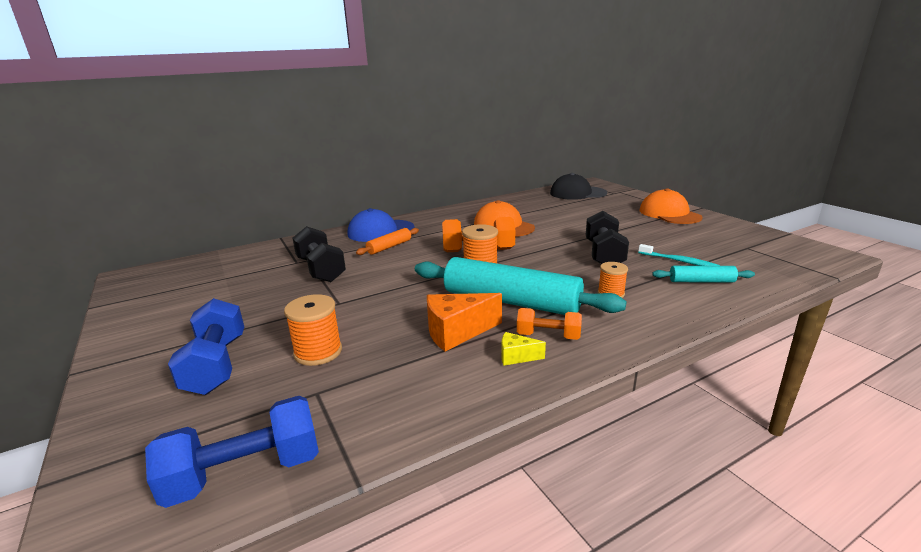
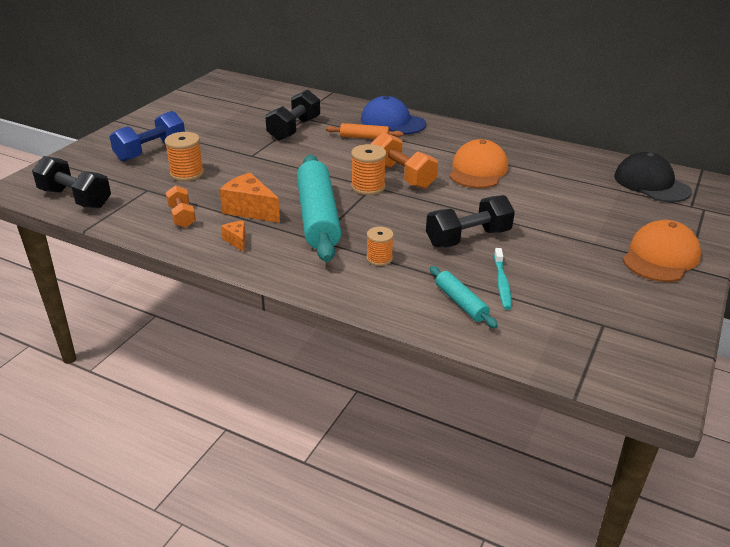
camera: 55 degrees right, 10 degrees up
blue dumbbell [145,396,319,508] -> black dumbbell [32,156,111,208]
yellow cheese [501,332,546,366] -> orange cheese [221,221,246,252]
orange dumbbell [517,308,582,340] -> orange dumbbell moved to [166,185,196,228]

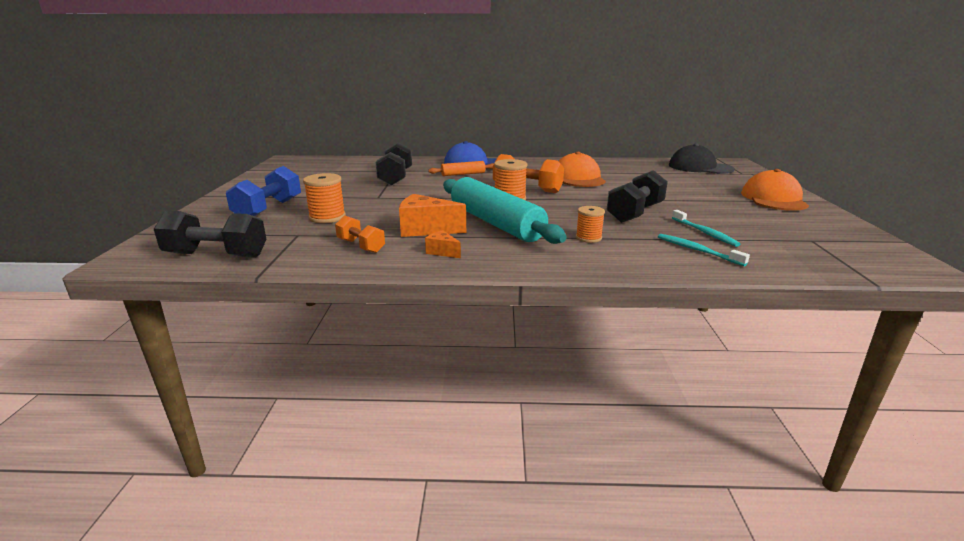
camera: 25 degrees left, 10 degrees down
turquoise rolling pin [430,266,498,328] -> turquoise toothbrush [658,234,750,266]

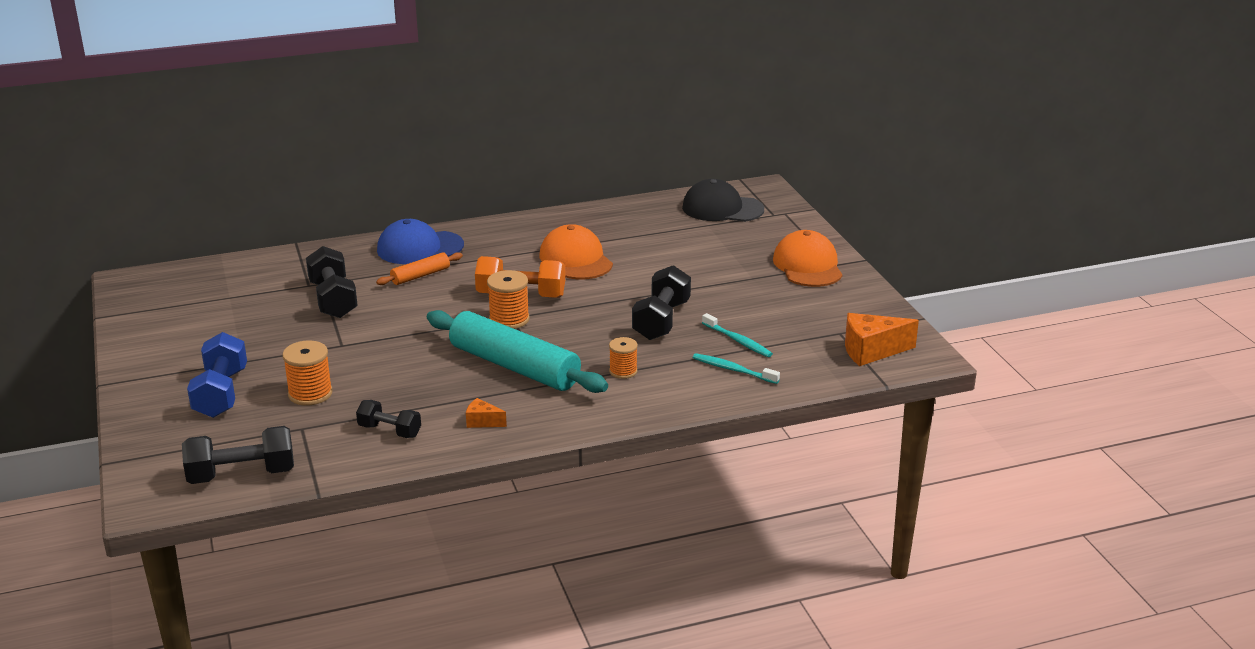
camera: 20 degrees left, 5 degrees up
orange dumbbell [335,215,385,253] -> black dumbbell [356,400,421,438]
orange cheese [399,194,466,237] -> orange cheese moved to [845,313,919,366]

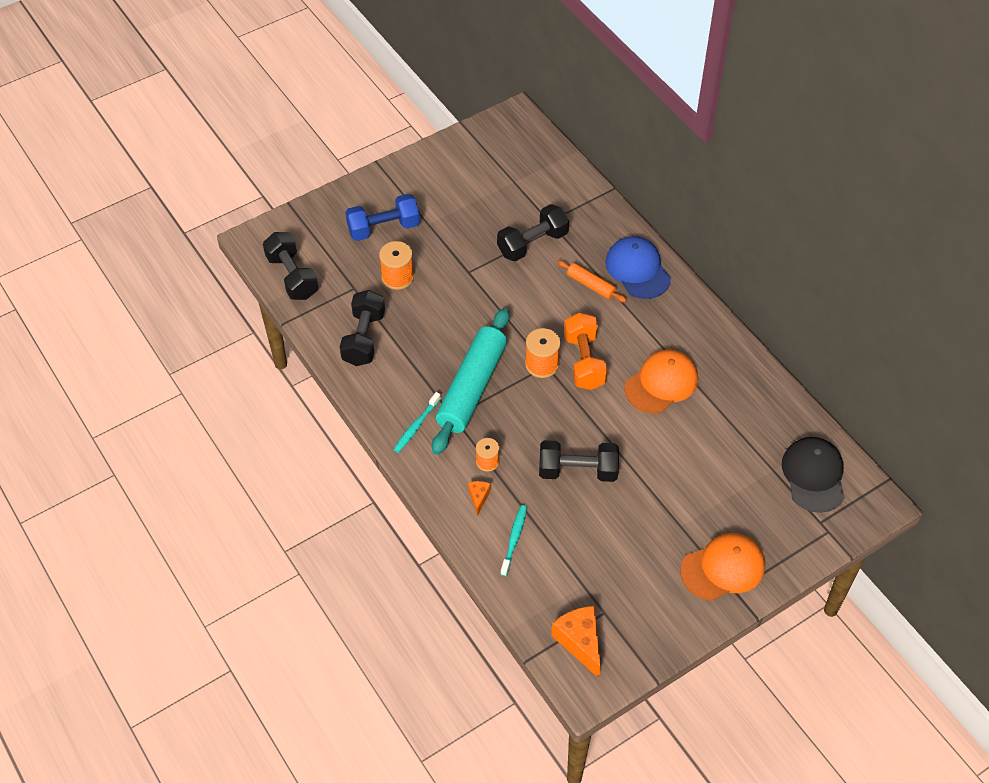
camera: 75 degrees right, 25 degrees up
black dumbbell [356,400,421,438] -> black dumbbell [340,290,385,366], size x1.62
orange cheese [466,398,507,428] -> orange cheese moved to [468,481,491,516]
turquoise toothbrush [702,313,773,357] -> turquoise toothbrush moved to [393,392,441,453]

